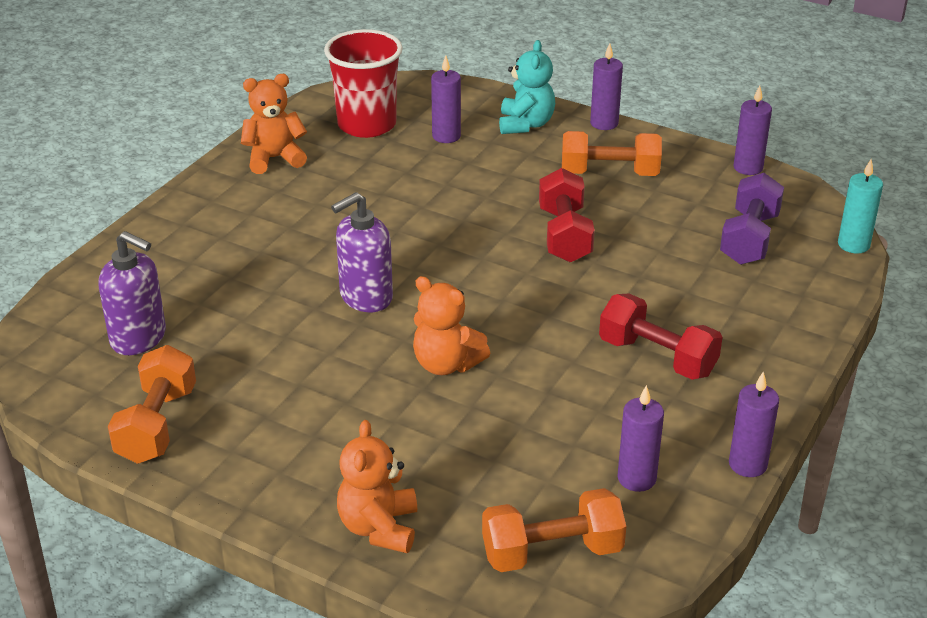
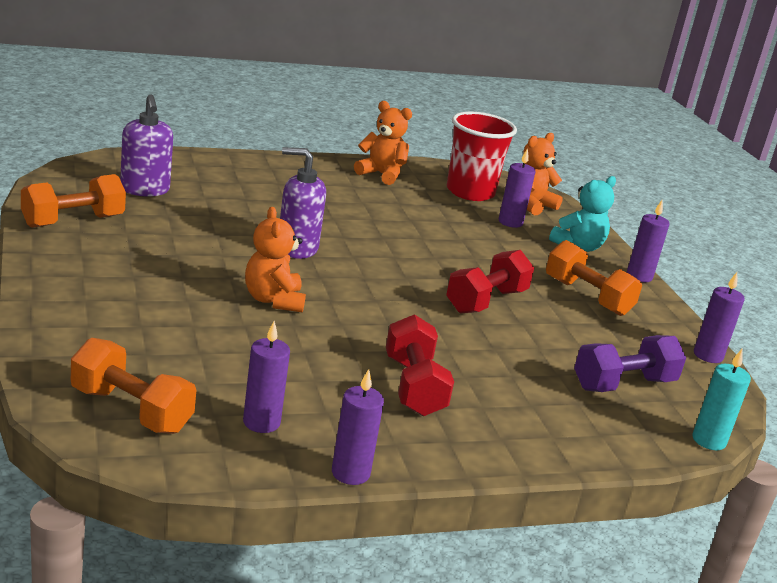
camera: 40 degrees right, 10 degrees down
orange teddy bear [337,420,417,553] -> orange teddy bear moved to [523,133,563,215]

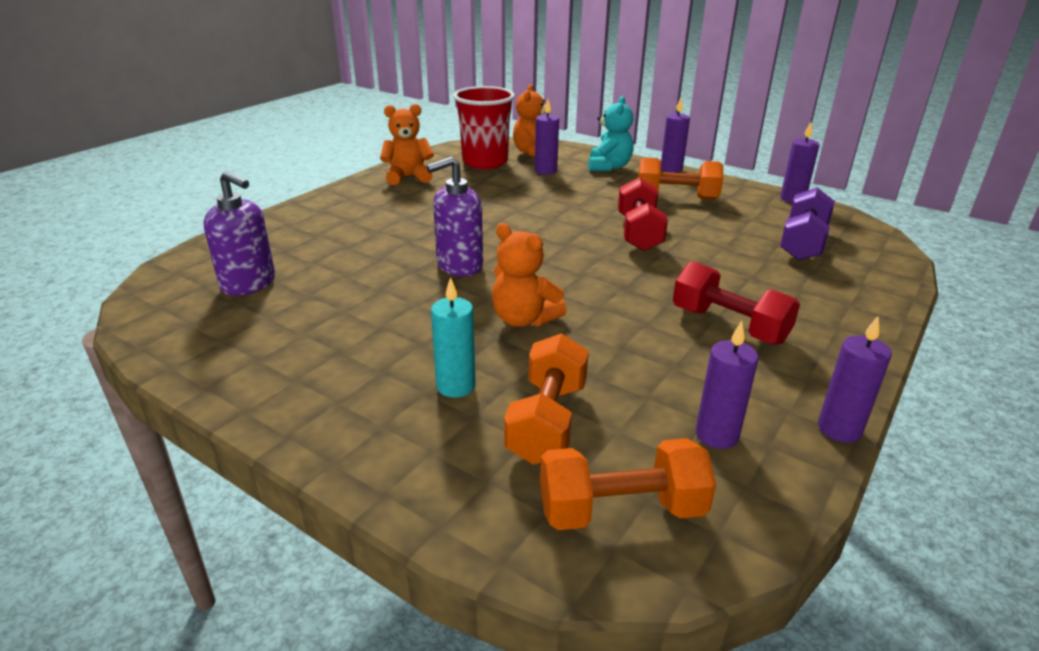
camera: 35 degrees left, 5 degrees up
orange dumbbell [21,174,126,228] -> orange dumbbell moved to [504,333,589,465]
turquoise candle [692,349,751,450] -> turquoise candle moved to [431,277,476,398]

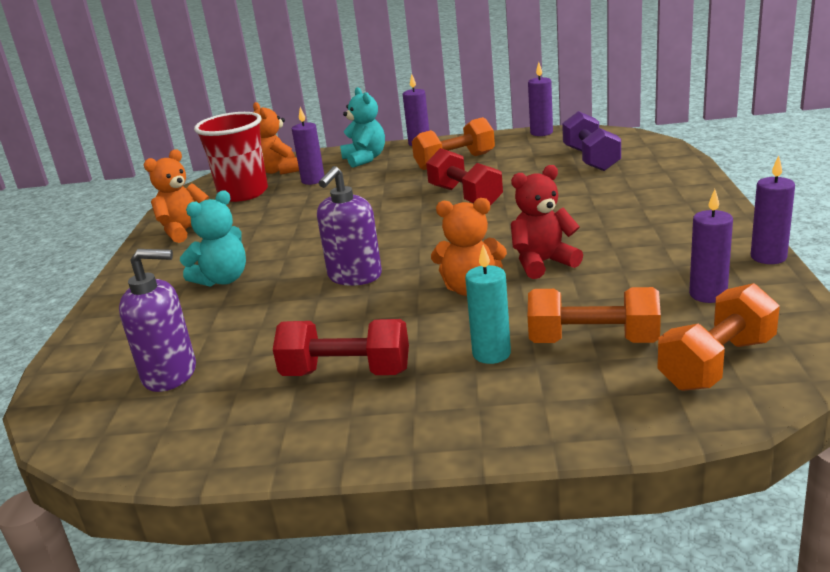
camera: 30 degrees left, 5 degrees down
orange dumbbell [504,333,589,465] -> orange dumbbell turned 60 degrees counterclockwise [528,287,661,343]
red dumbbell [673,261,800,345] -> red dumbbell moved to [273,319,409,376]
none -> turquoise teddy bear [180,190,246,287]
none -> red teddy bear [511,165,583,279]

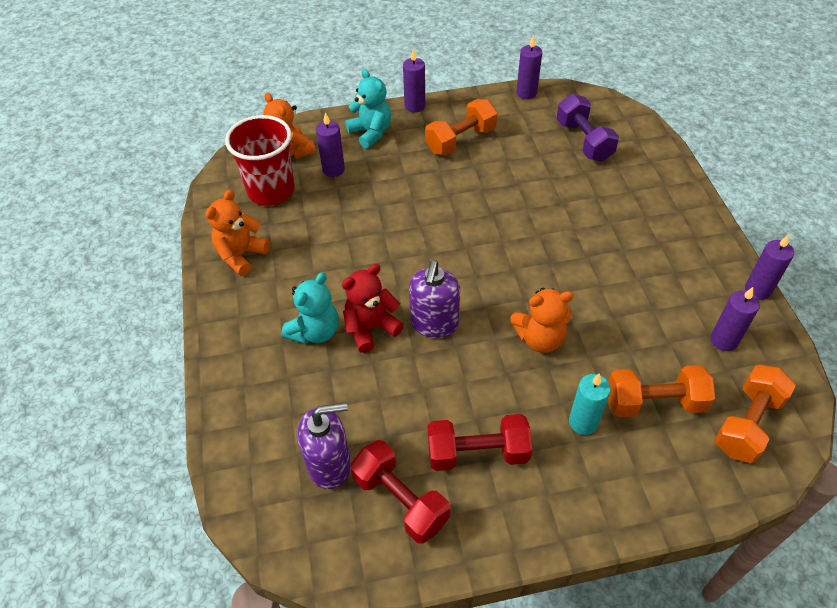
camera: 15 degrees left, 25 degrees up
red dumbbell [426,148,503,206] -> red dumbbell moved to [350,440,450,544]
red teddy bear [511,165,583,279] -> red teddy bear moved to [342,264,404,353]

